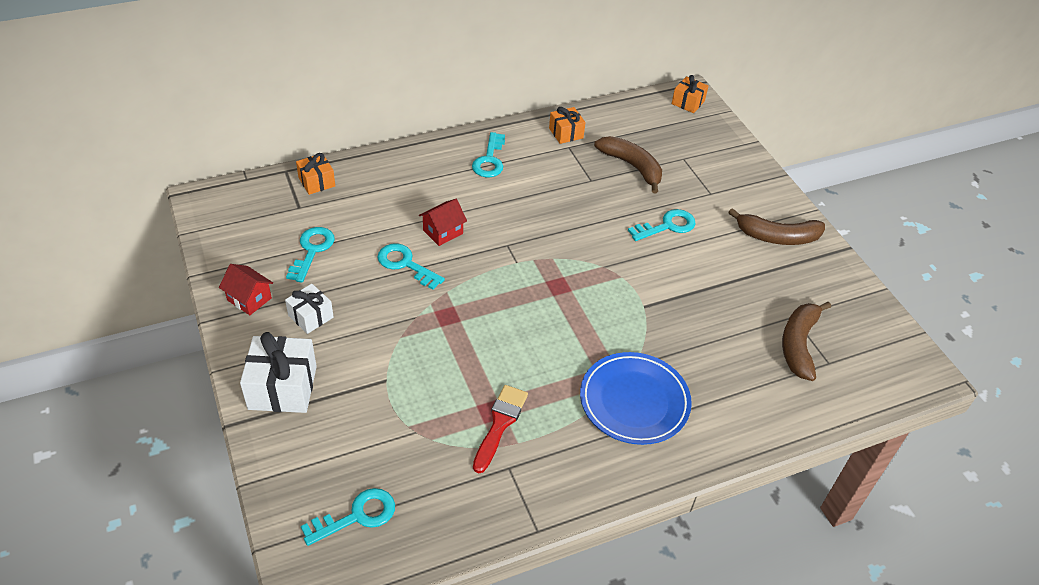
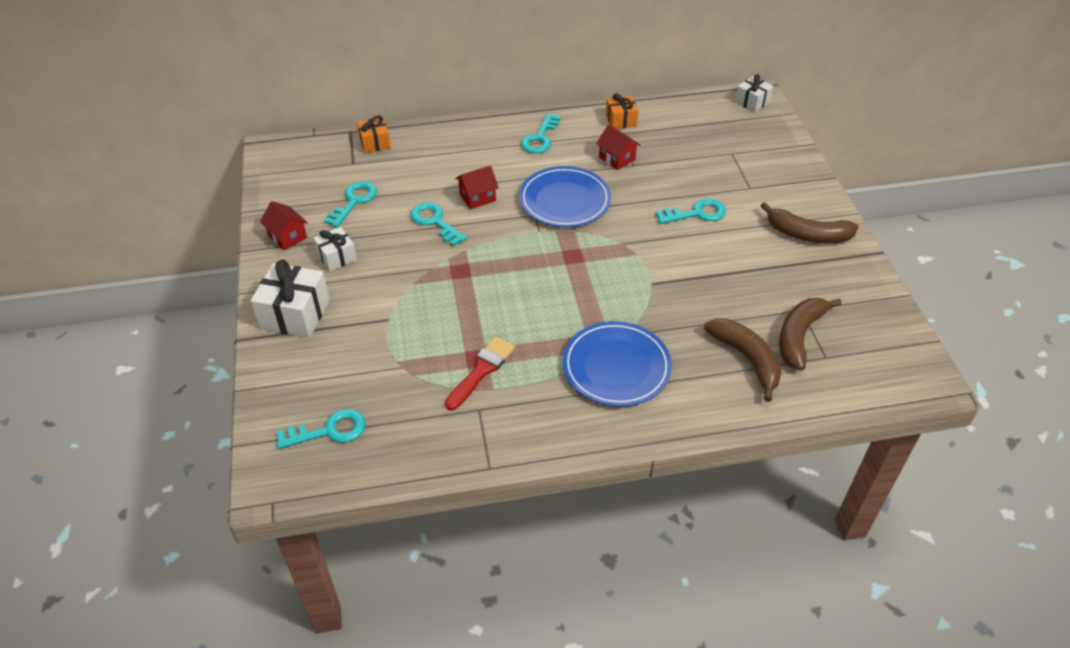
camera: 15 degrees right, 0 degrees up
brown banana [594,136,662,193] -> brown banana moved to [704,318,782,402]
orange gift [672,75,708,113] -> white gift [735,74,773,113]
none -> blue plate [519,166,611,227]
none -> red house [596,124,640,170]

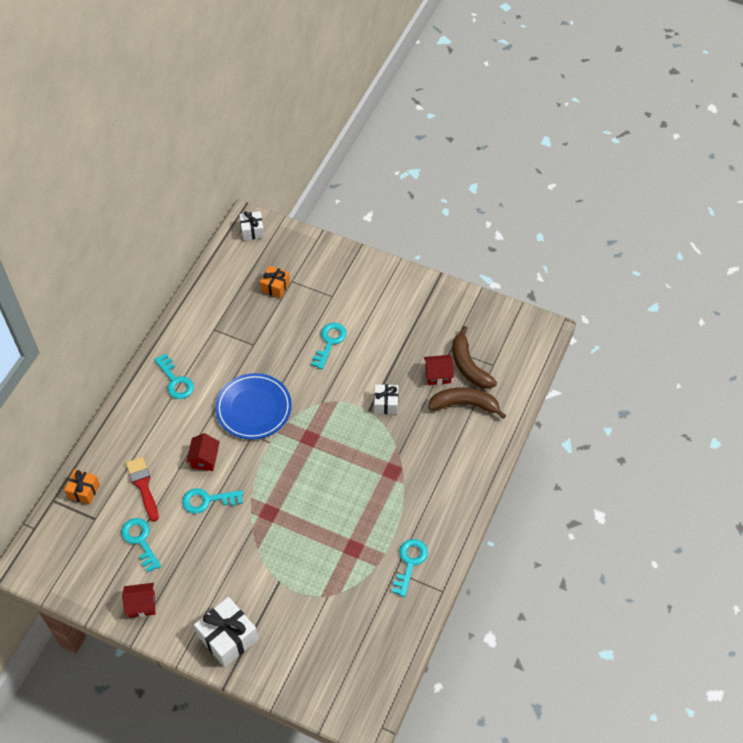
camera: 55 degrees left, 10 degrees up
turquoise key [277,409,365,449] -> turquoise key moved to [392,539,428,597]
white gift [313,227,357,272] -> white gift moved to [374,384,398,414]
red brush [445,336,515,410] -> red brush moved to [126,457,159,522]
blue plate [563,321,672,407] -> none
red house [596,124,640,170] -> red house moved to [424,355,454,385]
orange gift [606,93,638,129] -> orange gift moved to [260,266,290,298]
brown banana [761,202,859,243] -> none

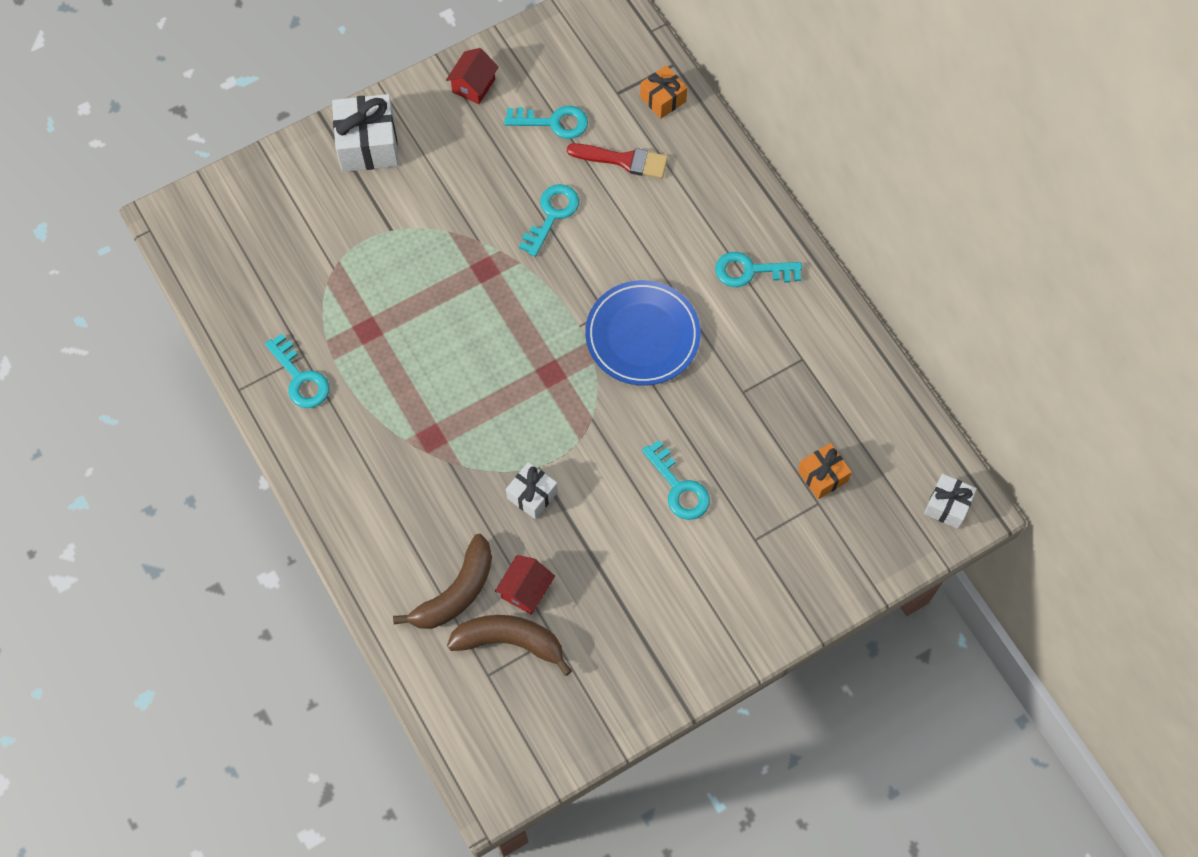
camera: 125 degrees right, 10 degrees up
red house [186,433,220,471] -> none

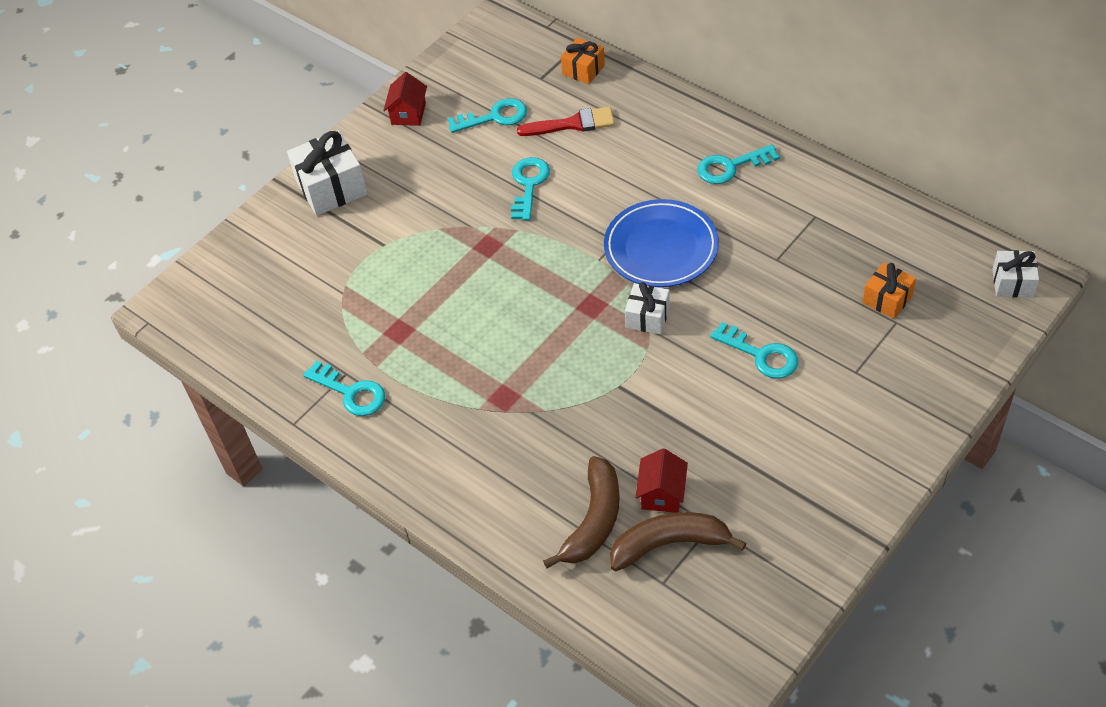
camera: 15 degrees left, 15 degrees down
white gift [506,462,558,519] -> white gift moved to [625,282,670,335]

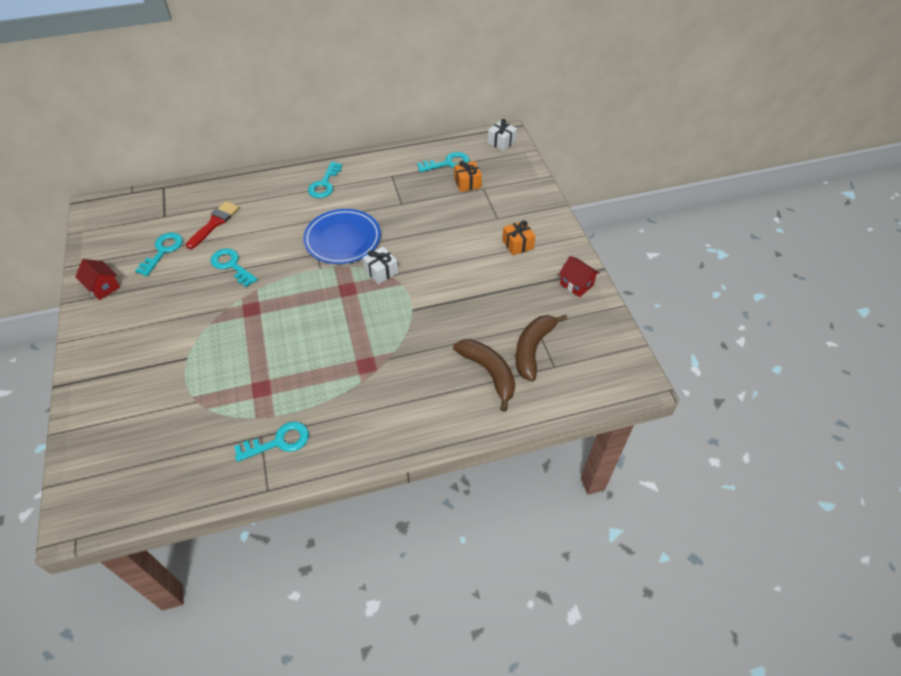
camera: 60 degrees left, 0 degrees up
white gift [287,130,368,216] -> none
orange gift [561,38,605,84] -> orange gift moved to [502,221,535,255]
red house [635,448,688,513] -> red house moved to [559,256,600,297]
turquoise key [710,322,798,379] -> turquoise key moved to [417,152,469,172]

